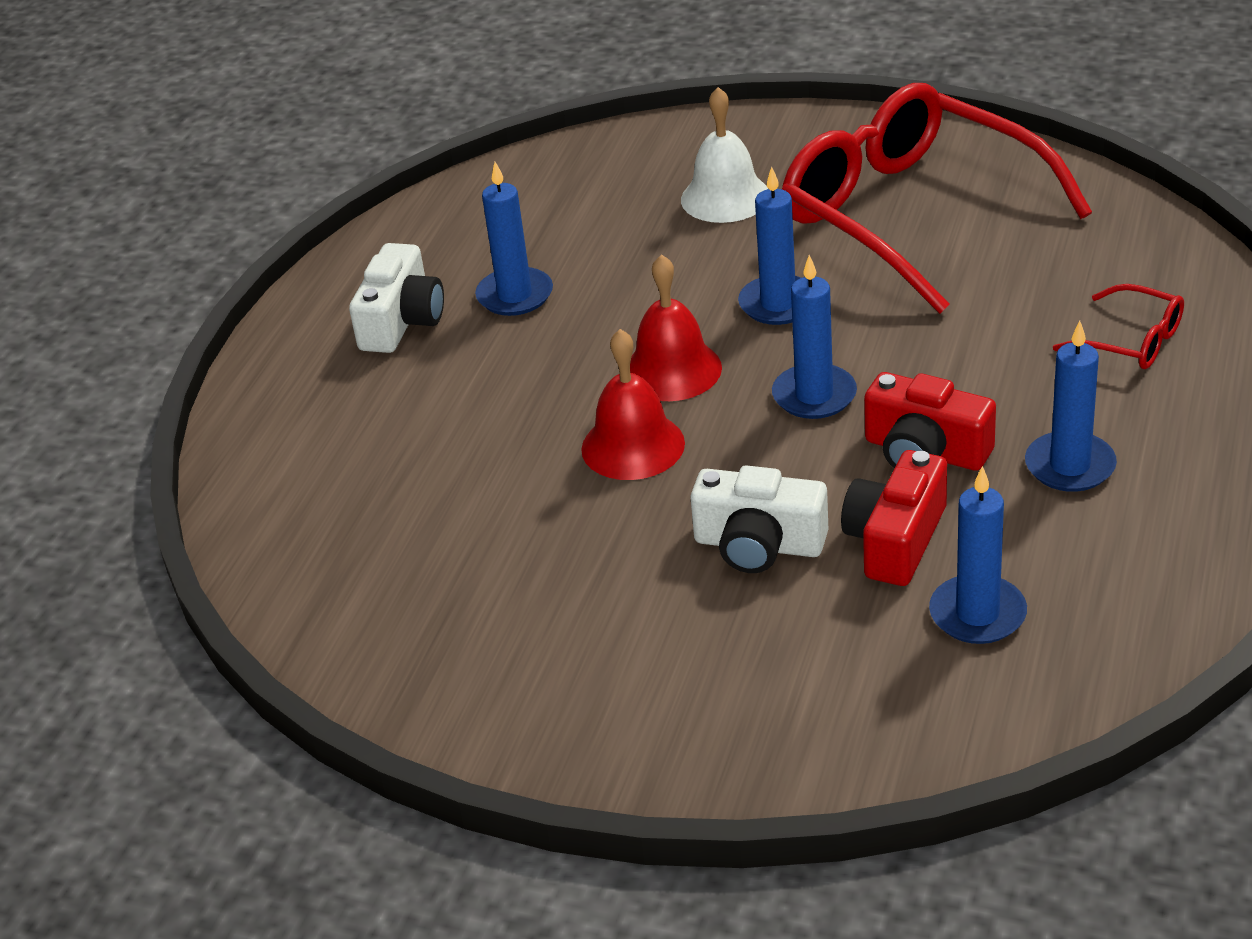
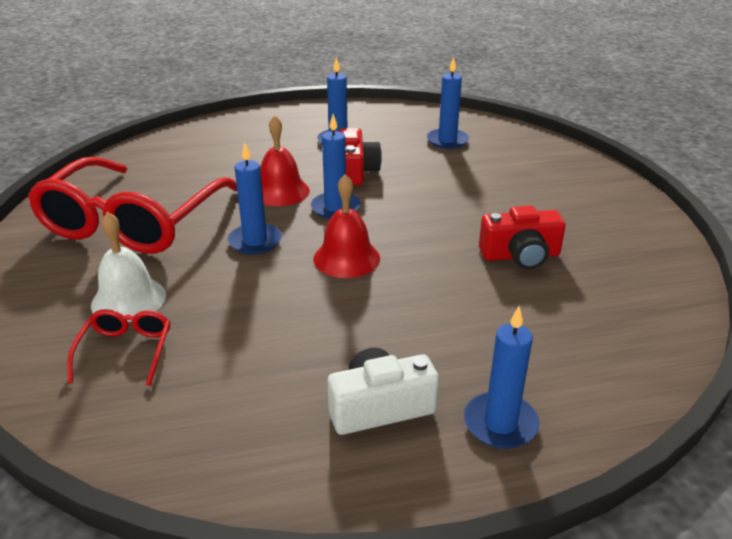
camera: 125 degrees left, 5 degrees down
blue candle [475,162,553,316] -> blue candle moved to [464,306,539,449]
red bell [581,329,685,480] -> red bell moved to [260,115,310,206]
white camera [690,465,828,573] -> none
red camera [841,450,947,586] -> red camera moved to [479,205,566,270]
red glasses [1053,284,1184,369] -> red glasses moved to [67,309,171,386]

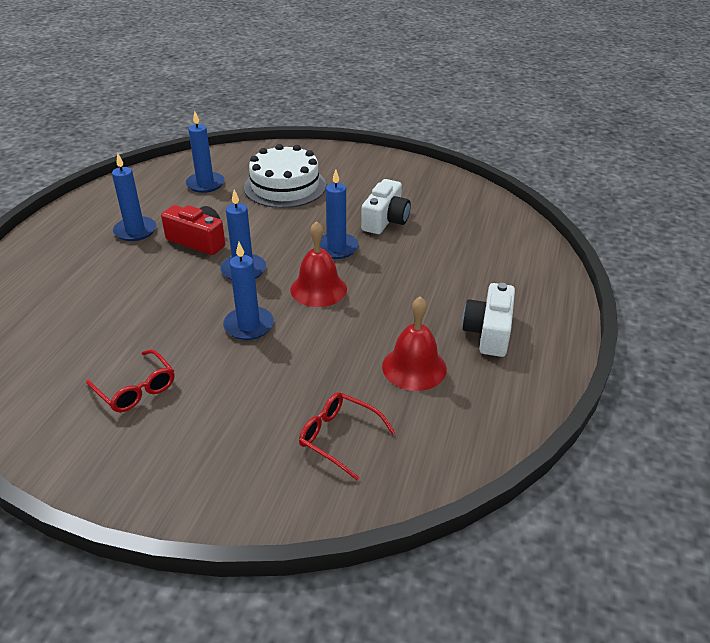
camera: 60 degrees left, 5 degrees up
red glasses [28,157,237,254] -> red glasses [86,349,175,412], size x0.42
white bell [91,212,166,322] -> none
red bell [260,115,310,206] -> red bell moved to [382,296,447,391]
blue candle [464,306,539,449] -> blue candle moved to [320,169,359,259]
red camera [479,205,566,270] -> white camera [361,179,411,234]
none -> white cake [244,144,326,208]

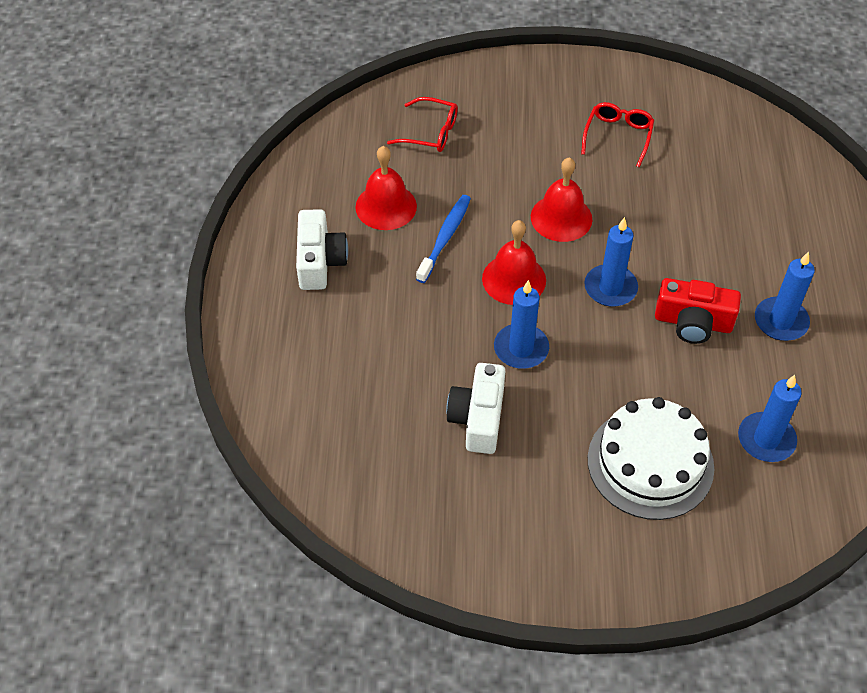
camera: 165 degrees right, 15 degrees up
red glasses [86,349,175,412] -> red glasses turned 75 degrees clockwise [581,102,654,167]
blue candle [223,242,274,340] -> red bell [531,157,592,242]
none -> blue toothbrush [416,195,471,283]

